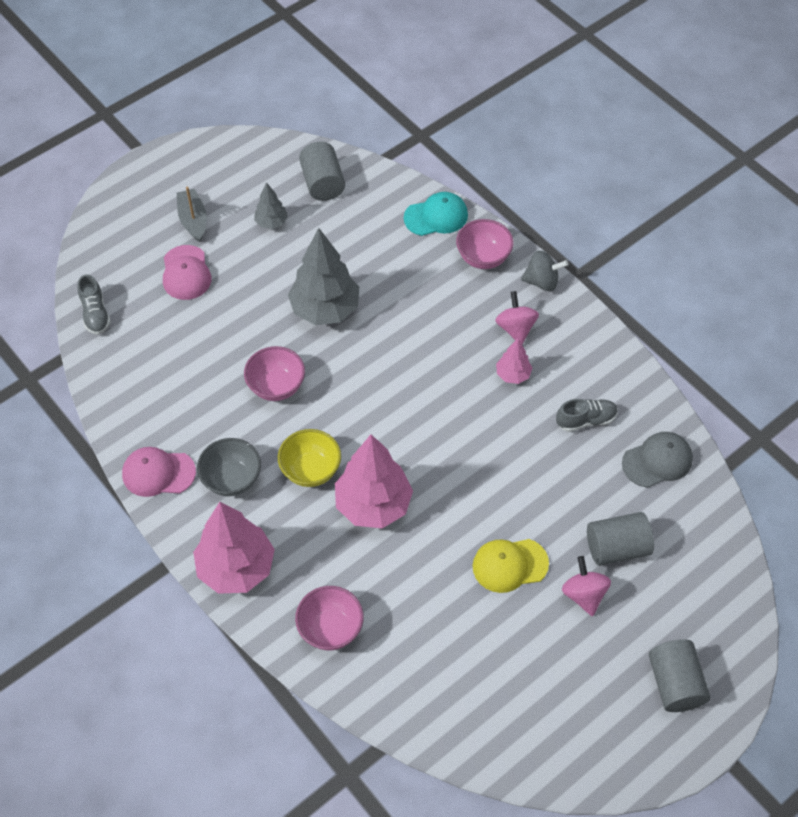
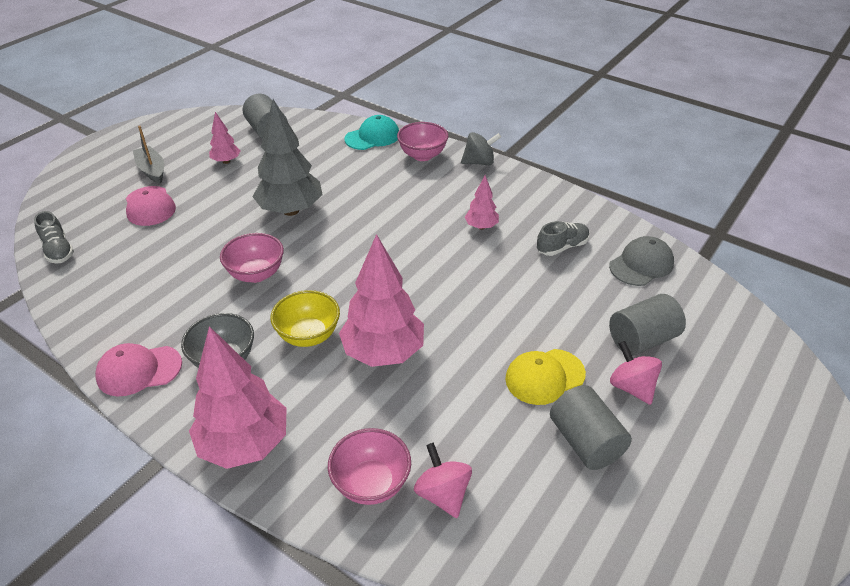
camera: 15 degrees left, 15 degrees down
grey tree [254,182,288,229] -> pink tree [209,112,240,164]
pink spinning top [495,291,539,345] -> pink spinning top moved to [414,443,472,518]
grey cylinder [649,639,710,712] -> grey cylinder moved to [550,385,632,470]

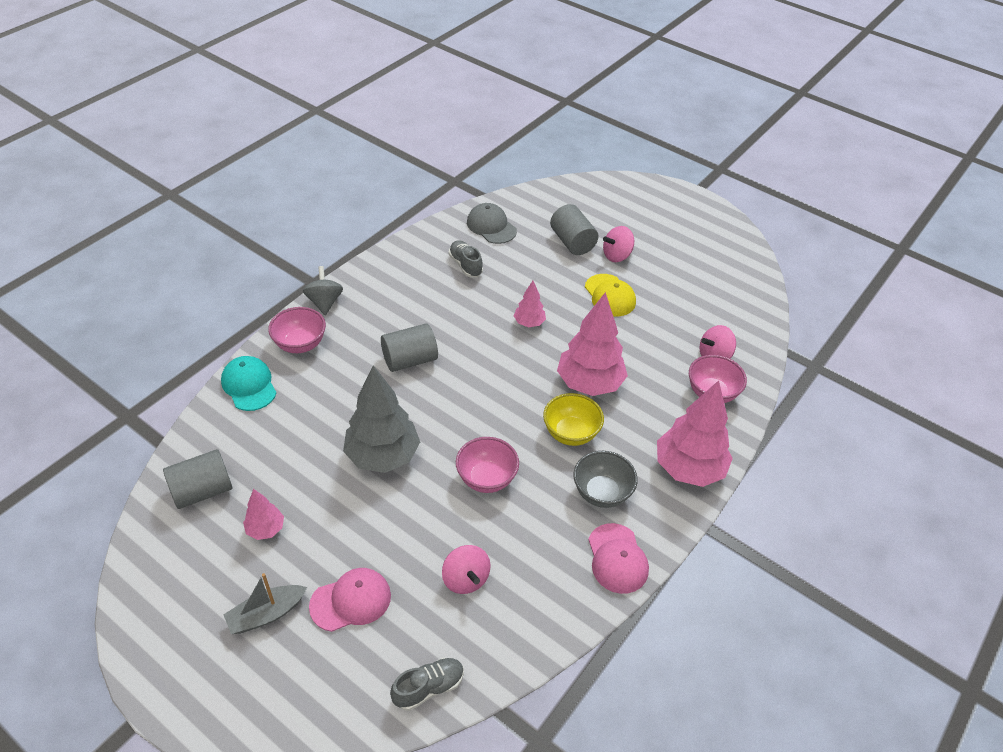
camera: 90 degrees left, 5 degrees up
pink tree [465,175,499,230] -> pink tree moved to [514,281,546,327]
grey cylinder [550,385,632,470] -> grey cylinder moved to [381,323,438,372]
none -> pink spinning top [442,545,491,594]

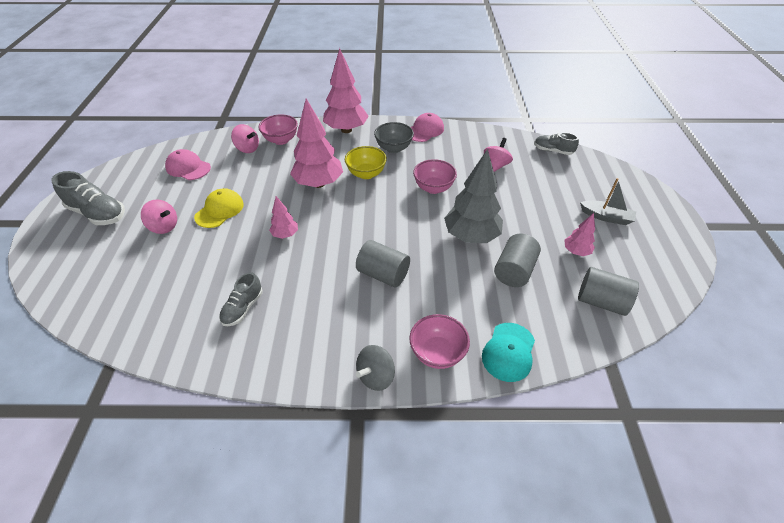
camera: 125 degrees left, 0 degrees up
pink cap [309,568,391,632] -> pink cap moved to [165,149,211,180]
grey cap [467,203,517,244] -> none
grey cylinder [550,204,599,255] -> grey cylinder moved to [494,234,541,287]
none -> grey shoe [51,171,125,225]

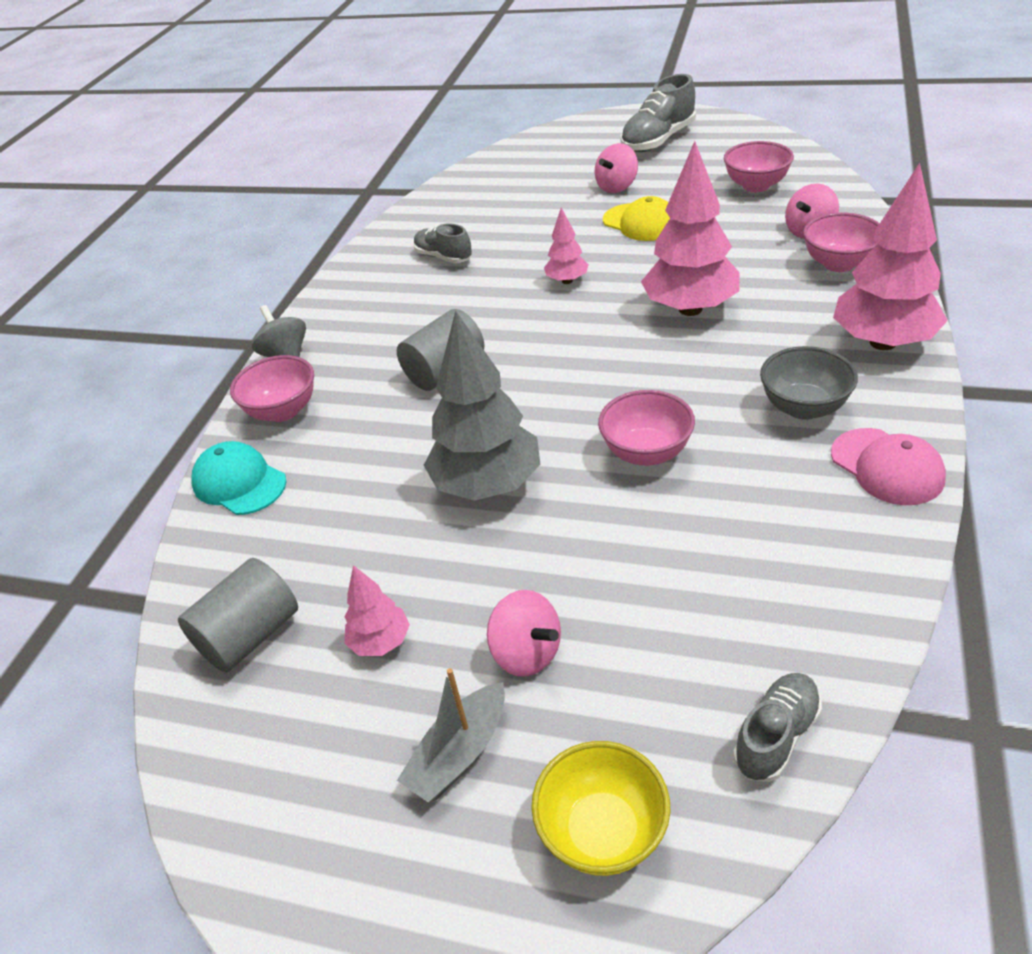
camera: 110 degrees right, 5 degrees down
pink cap [165,149,211,180] -> pink bowl [724,141,794,192]
yellow bowl [345,146,387,179] -> yellow bowl moved to [531,741,670,876]
pink spinning top [484,138,513,172] -> pink spinning top moved to [487,590,561,677]
grey cylinder [494,234,541,287] -> none

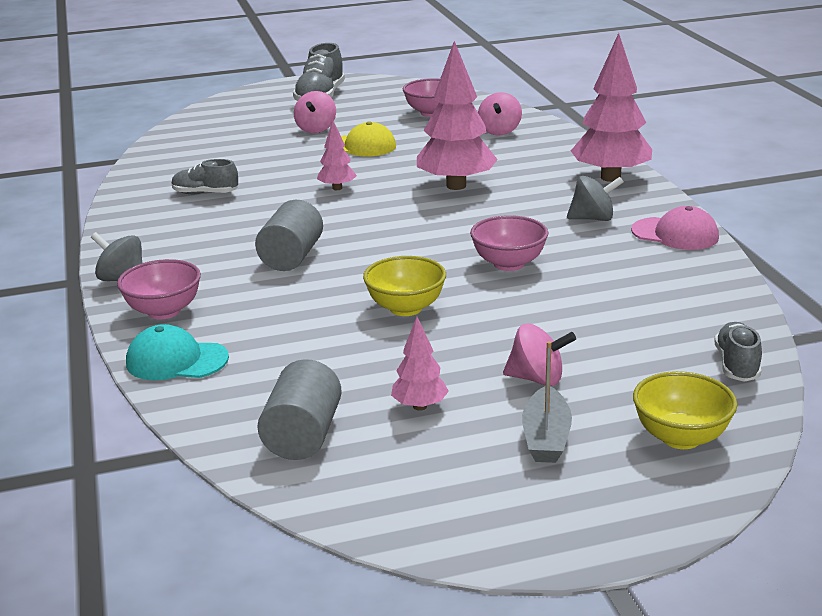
camera: 35 degrees left, 15 degrees down
grey tree [424,310,541,501] -> yellow bowl [363,256,446,316]
grey bowl [760,346,858,420] -> grey spinning top [567,176,623,221]
pink bowl [803,212,880,272] -> none

